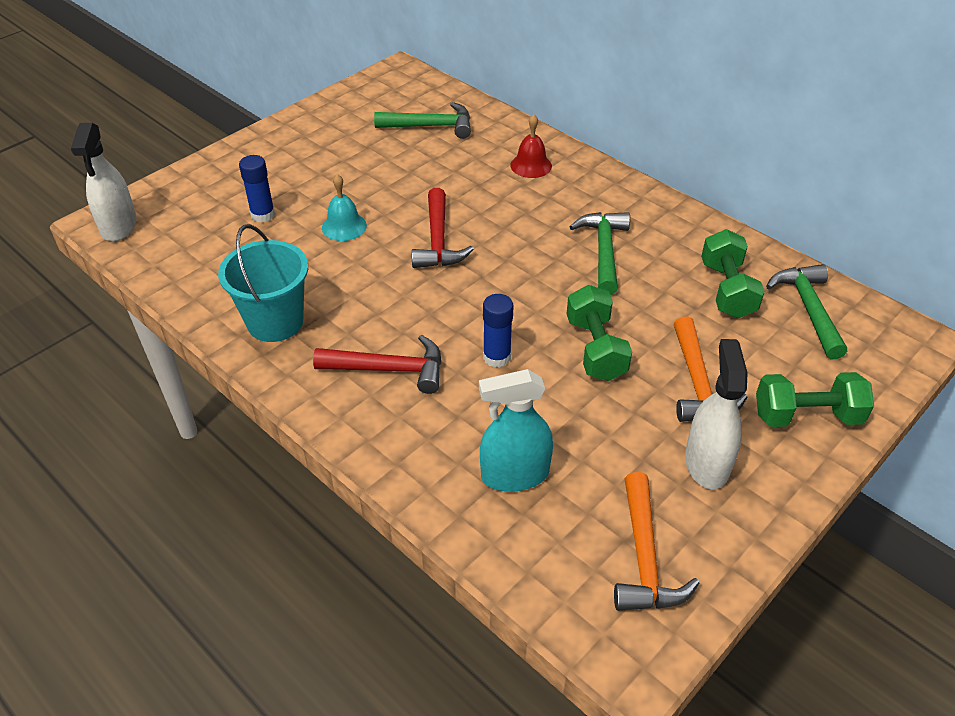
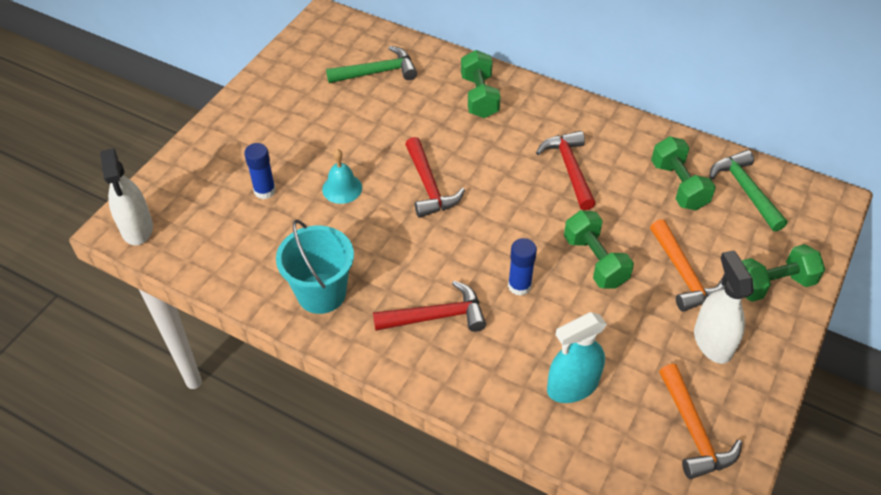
camera: 15 degrees left, 5 degrees up
red bell [510,114,552,178] -> green dumbbell [461,50,501,118]
green hammer [570,212,630,295] -> red hammer [536,131,596,210]

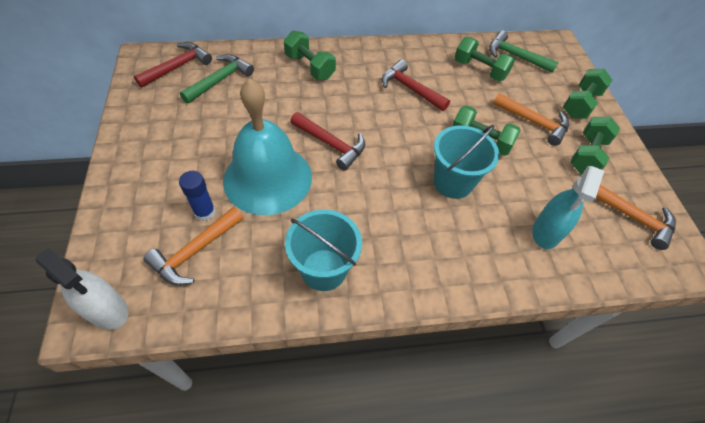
camera: 40 degrees left, 5 degrees up
turquoise bell [322,149,362,204] -> turquoise bell [223,78,312,215], size x2.45
red hammer [373,281,486,332] -> red hammer moved to [134,42,212,88]
blue glue stick [508,238,537,296] -> turquoise bucket [434,125,499,199]
white spray bottle [694,250,754,364] -> green dumbbell [570,117,620,174]
none -> orange hammer [143,207,243,285]

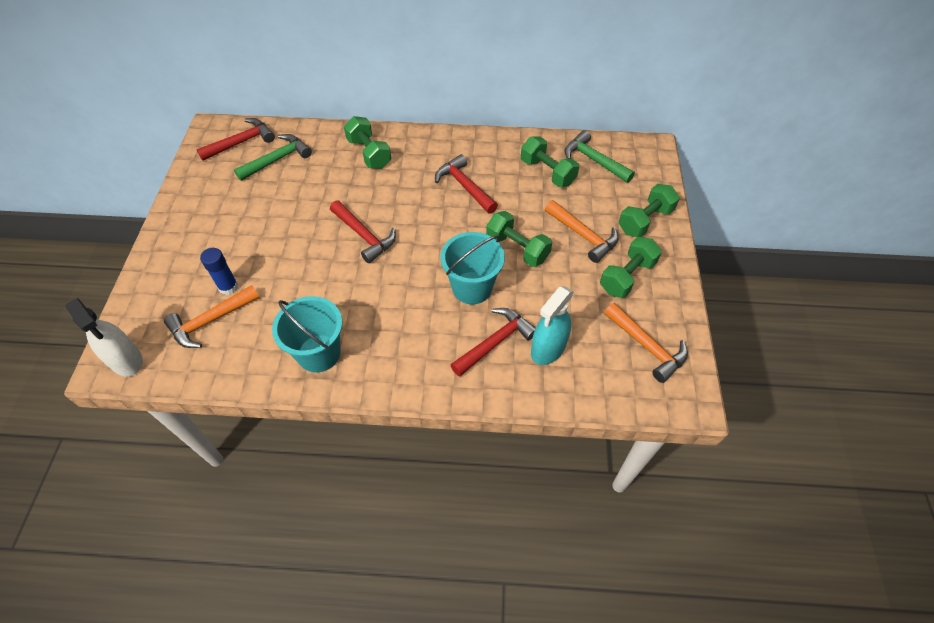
camera: 15 degrees right, 0 degrees up
turquoise bell [223,78,312,215] -> none
none -> red hammer [451,308,536,377]

